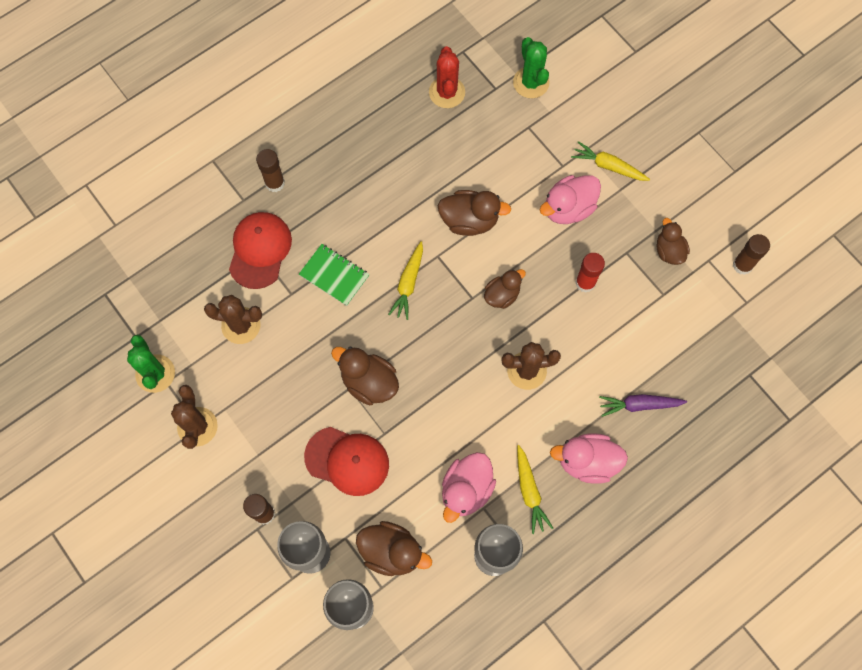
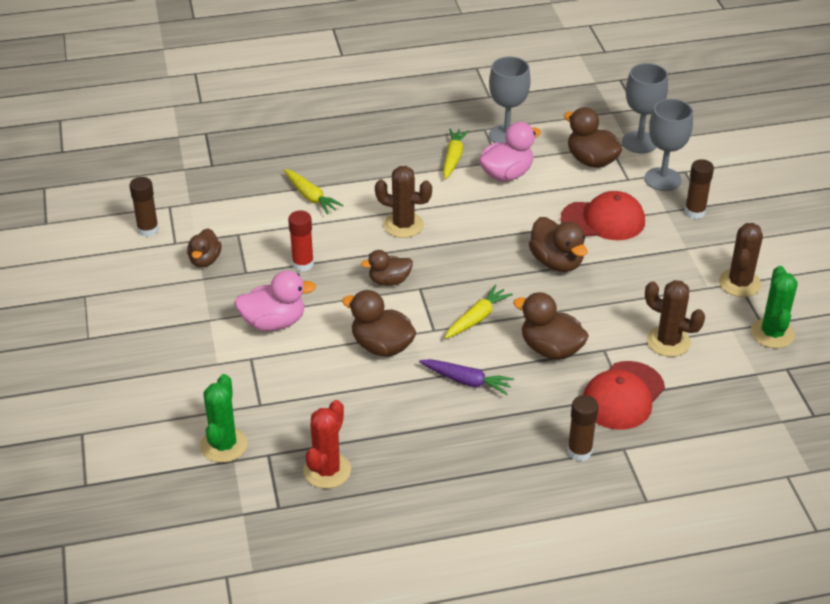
camera: 155 degrees left, 30 degrees down
green notebook [299,244,370,306] -> brown duck [513,292,589,360]
red cap [304,427,389,496] -> red cap turned 135 degrees clockwise [561,191,645,240]
pink duck [550,433,628,484] -> none
yellow carrot [571,141,650,181] -> yellow carrot moved to [284,169,344,215]
purple carrot [599,394,687,417] -> purple carrot moved to [419,359,514,395]

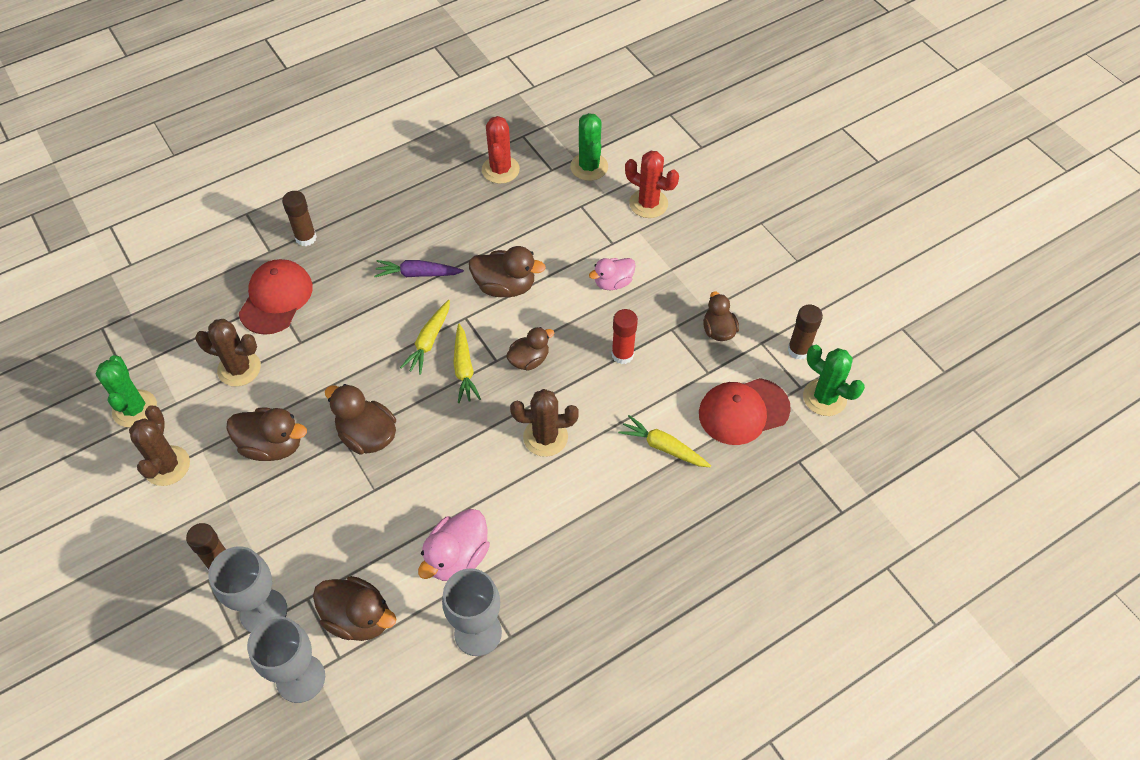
camera: 160 degrees right, 15 degrees up
pink duck [234,271,316,331] -> pink duck [589,258,636,290], size x0.67
yellow carrot [443,128,469,179] -> yellow carrot moved to [454,324,481,403]
brown duck [513,292,589,360] -> brown duck moved to [227,408,307,461]
red cap [561,191,645,240] -> red cap moved to [699,378,791,445]
none -> red cactus [625,151,679,218]
none -> green cactus [803,345,865,416]

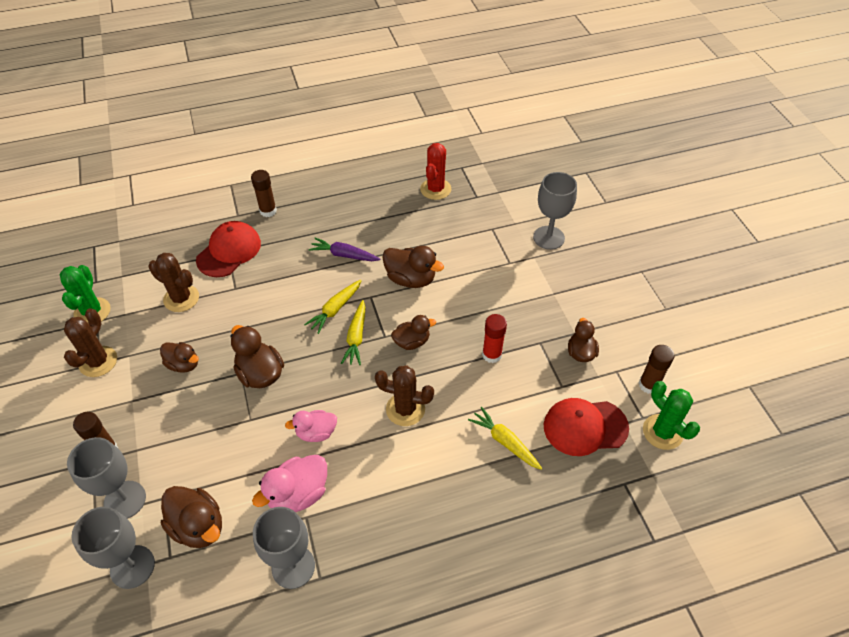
camera: 15 degrees right, 5 degrees down
brown duck [227,408,307,461] -> brown duck [160,342,199,373], size x0.67
green cactus [570,113,608,181] -> none
pink duck [589,258,636,290] -> pink duck moved to [285,410,337,442]
red cactus [625,151,679,218] -> grey goblet [533,172,577,250]

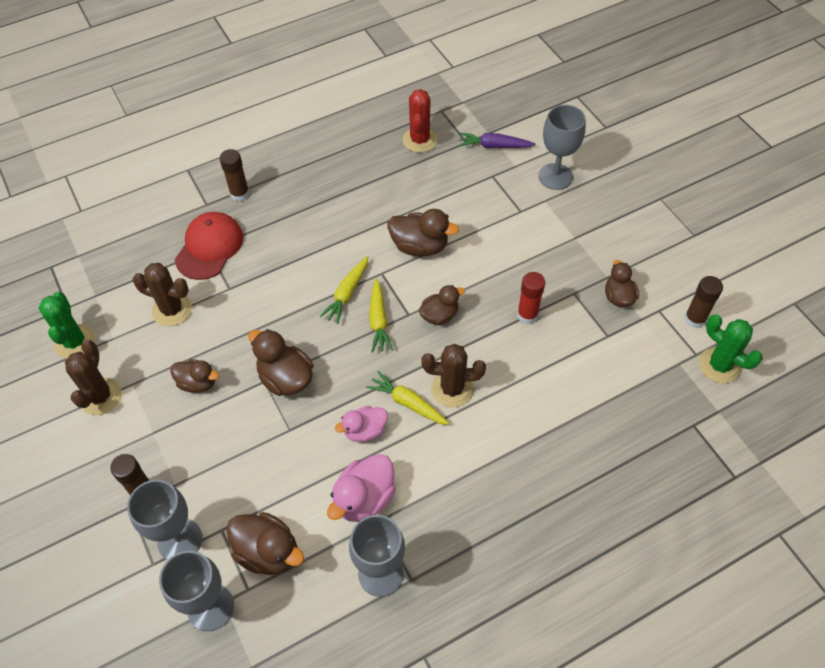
camera: 10 degrees left, 5 degrees up
purple carrot [309,238,381,261] -> purple carrot moved to [459,133,536,148]
yellow carrot [468,407,542,470] -> yellow carrot moved to [366,371,450,425]
red cap [544,398,629,456] -> none

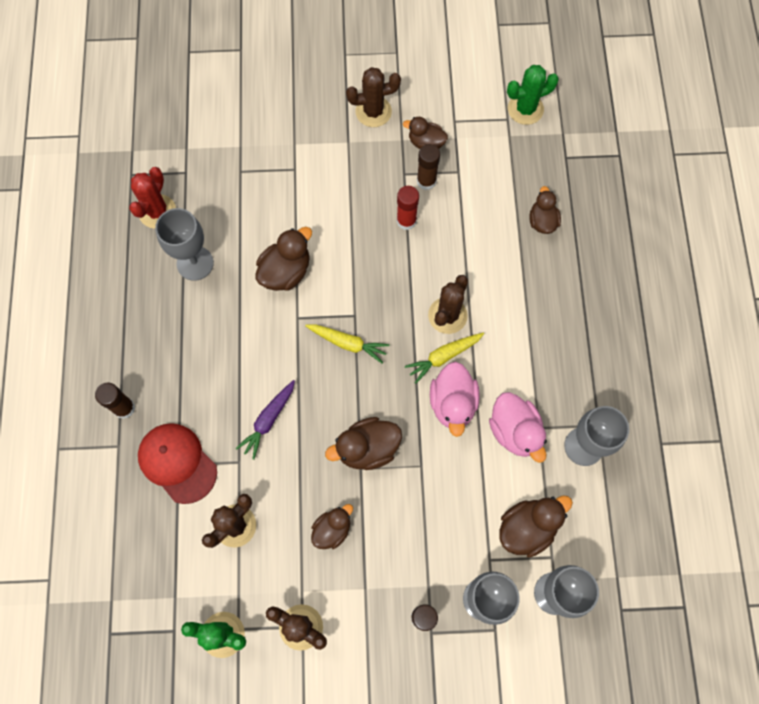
camera: 65 degrees left, 15 degrees up
yellow carrot [319,256,368,324] -> none
pink duck [335,406,388,442] -> pink duck [430,362,480,437], size x1.50
red cactus [403,89,437,153] -> red cactus turned 75 degrees clockwise [129,167,176,228]
brown duck [419,285,465,325] -> brown duck moved to [529,186,561,234]
purple carrot [459,133,536,148] -> purple carrot moved to [236,380,295,460]
grey goblet [538,105,586,190] -> grey goblet moved to [155,208,214,281]
brown glue stick [684,276,723,328] -> brown glue stick moved to [417,144,440,190]
none -> brown cactus [346,67,401,127]

